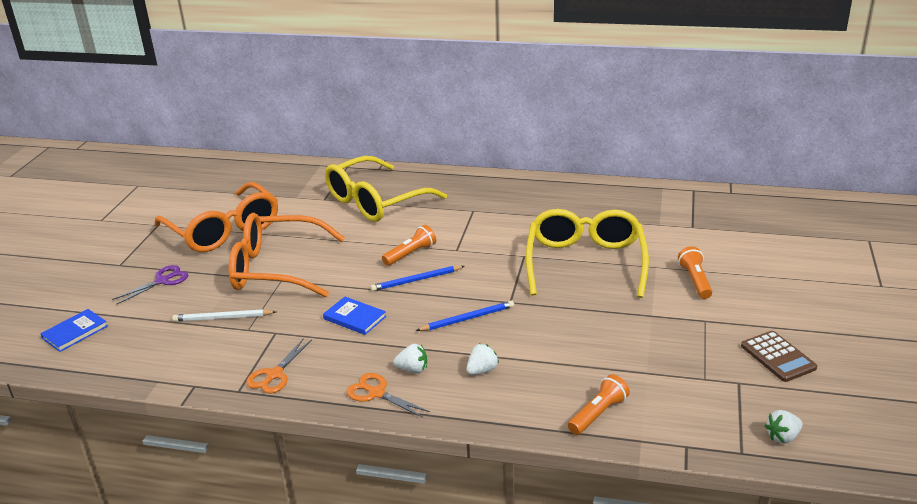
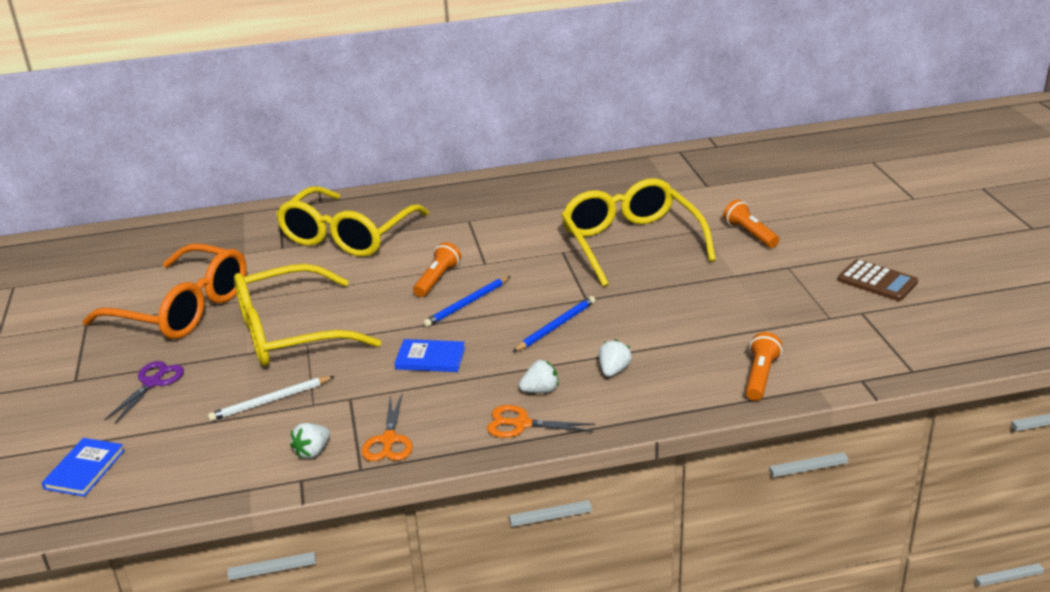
camera: 25 degrees left, 0 degrees up
orange glasses [229,213,345,297] -> yellow glasses [234,264,381,366]
white strawberry [765,410,803,444] -> white strawberry moved to [290,423,330,459]

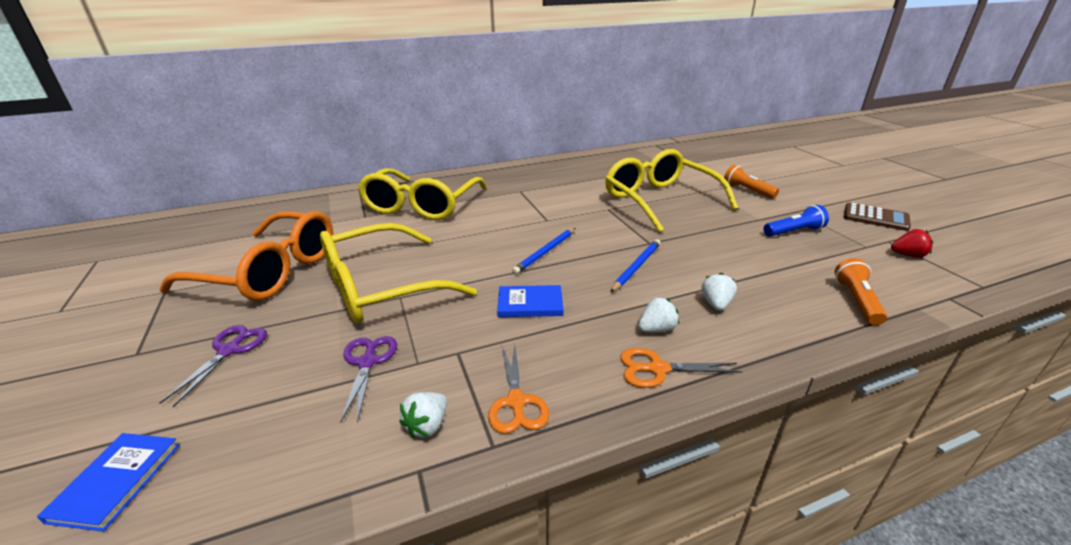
camera: 10 degrees left, 0 degrees up
white pencil [208,376,335,421] -> purple scissors [340,336,397,423]
orange flashlight [413,242,461,297] -> none
none -> blue flashlight [763,205,829,237]
none -> red strawberry [891,229,933,258]

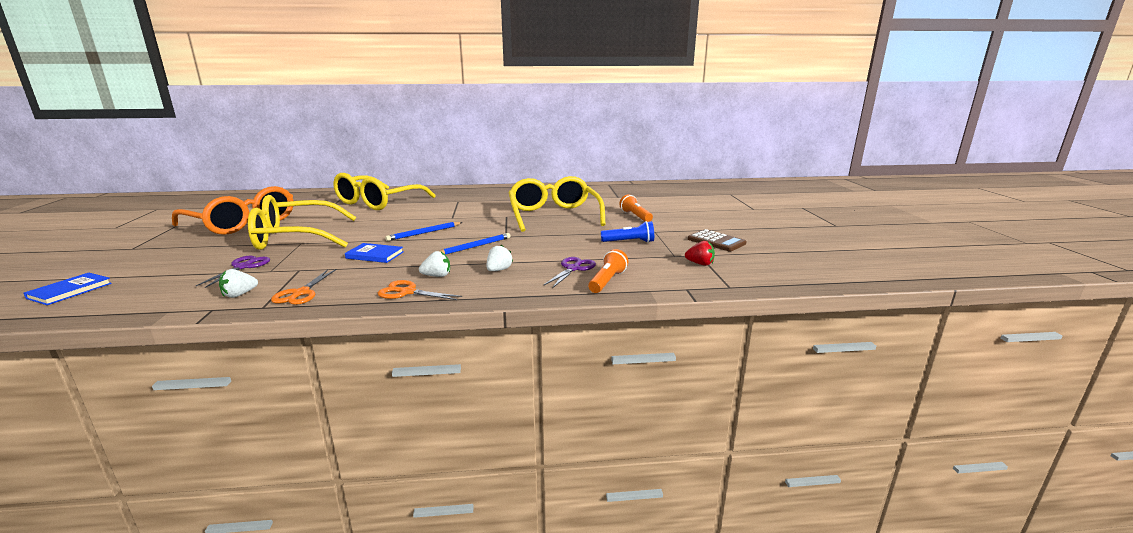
camera: 15 degrees right, 10 degrees down
purple scissors [159,325,267,407] -> purple scissors moved to [544,257,596,288]

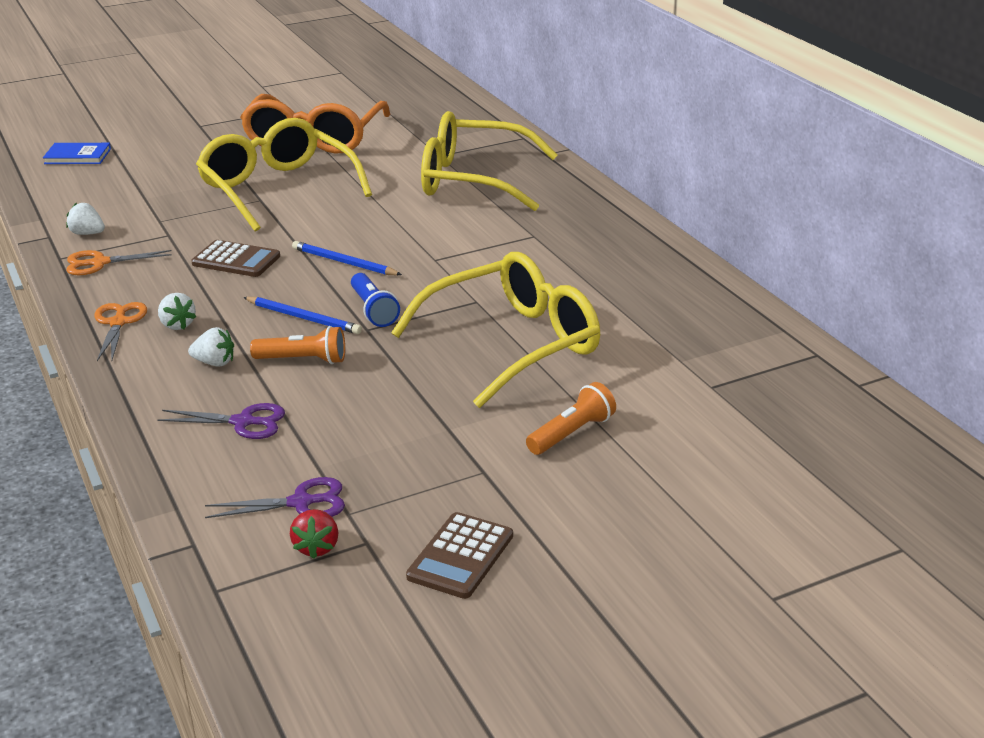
camera: 70 degrees right, 10 degrees up
purple scissors [196,256,270,288] -> purple scissors moved to [205,477,345,518]
blue book [345,243,404,263] -> brown calculator [191,240,280,277]
orange flashlight [588,249,628,293] -> orange flashlight moved to [250,326,345,364]
blue flashlight [601,221,654,243] -> blue flashlight moved to [351,273,400,327]

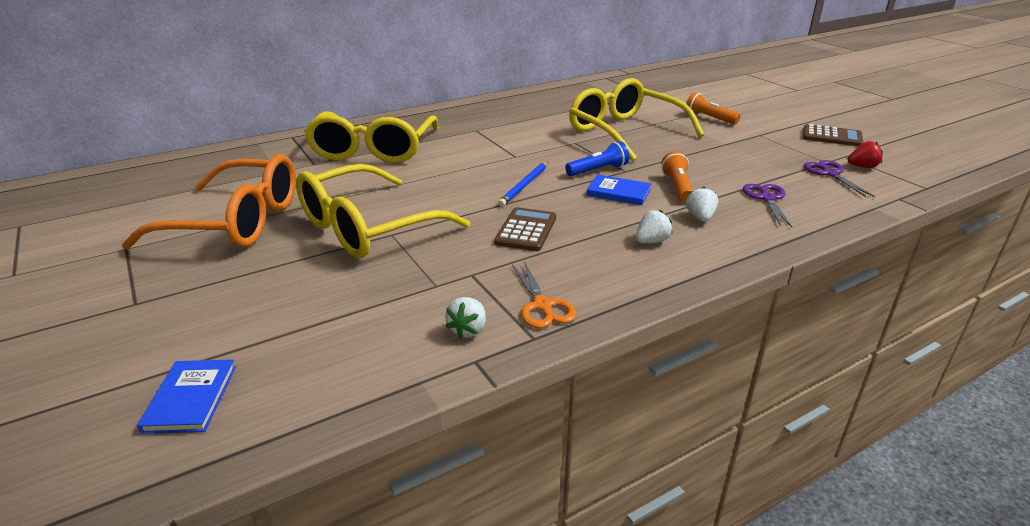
camera: 95 degrees left, 0 degrees up
orange scissors [94,302,147,361] -> none
blue pencil [243,297,362,334] -> blue book [586,175,651,205]

